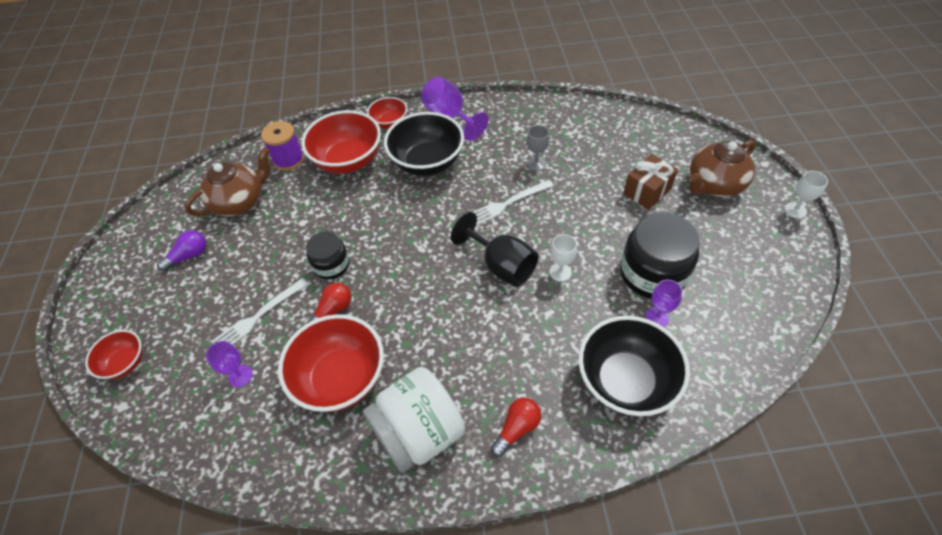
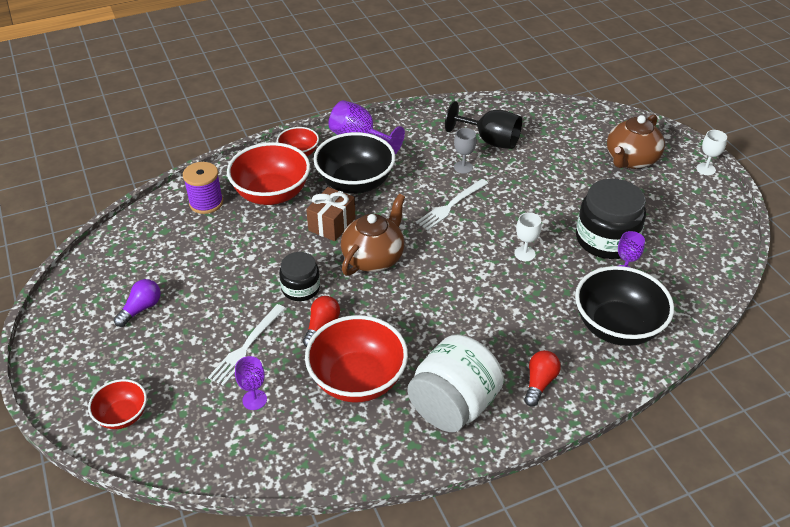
camera: 20 degrees left, 10 degrees down
brown teapot [185,147,270,216] -> brown teapot moved to [341,194,405,276]
black goblet [451,212,538,287] -> black goblet moved to [445,101,522,149]
brown gift [623,154,678,210] -> brown gift moved to [306,187,356,241]

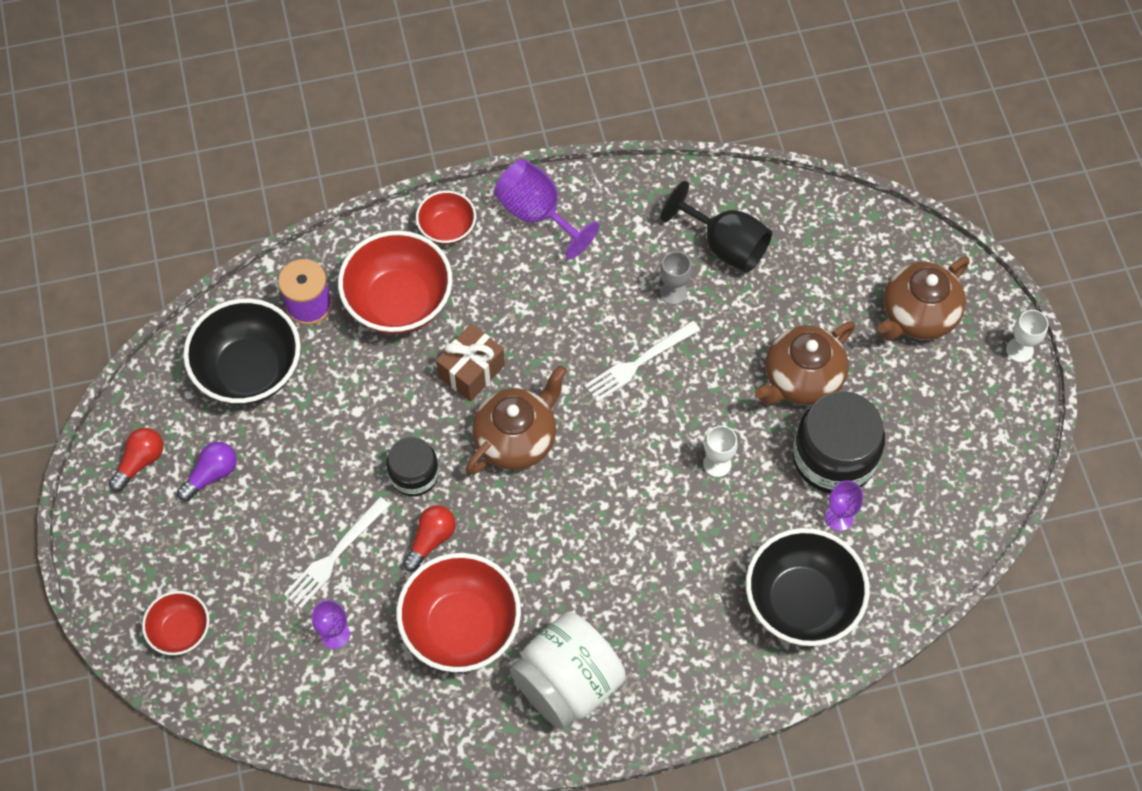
camera: 10 degrees right, 20 degrees up
black bowl [313,132,395,194] -> black bowl moved to [183,298,301,405]
red light bulb [524,350,561,407] -> red light bulb moved to [109,428,163,492]
none -> brown teapot [755,321,855,405]

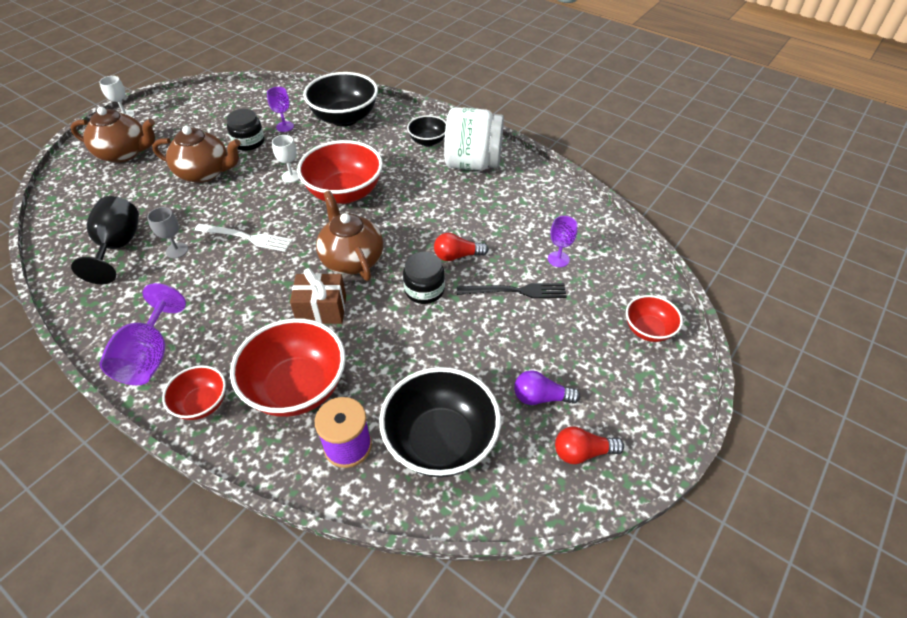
camera: 130 degrees left, 15 degrees down
white fork [284,497,390,608] -> black fork [457,283,567,298]
red bowl [397,553,521,672] -> red bowl moved to [297,140,383,204]
brown teapot [466,365,567,475] -> brown teapot turned 60 degrees clockwise [316,191,383,281]
black jar [793,392,885,494] -> black jar [226,109,265,151], size x0.59
none -> black bowl [407,115,446,147]

